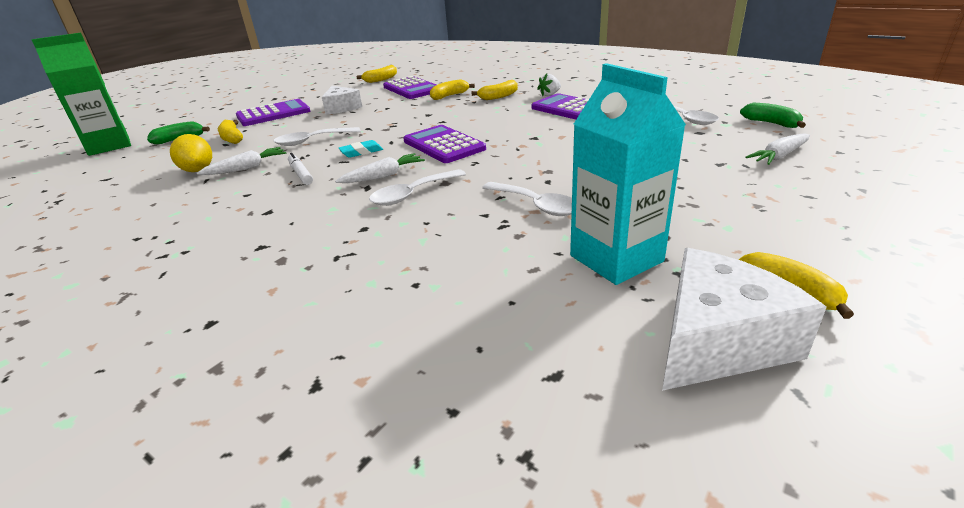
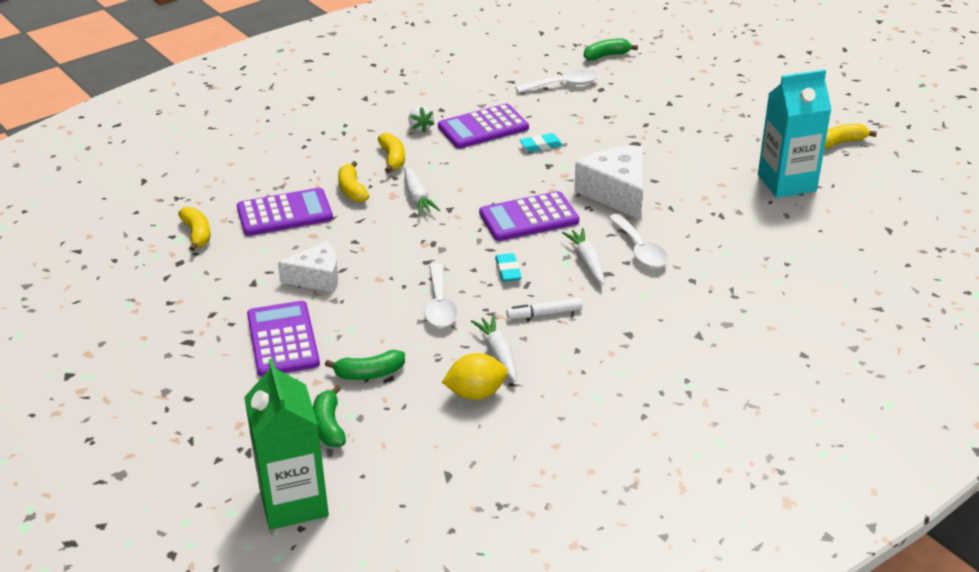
camera: 75 degrees left, 5 degrees up
yellow banana [218,120,243,144] -> green banana [325,350,405,380]
white spoon [482,182,572,216] -> none
white cheese [662,248,827,391] -> white cheese moved to [574,146,643,220]
white carrot [745,133,810,165] -> white carrot moved to [405,166,440,215]
none -> turquoise eraser [520,133,563,152]

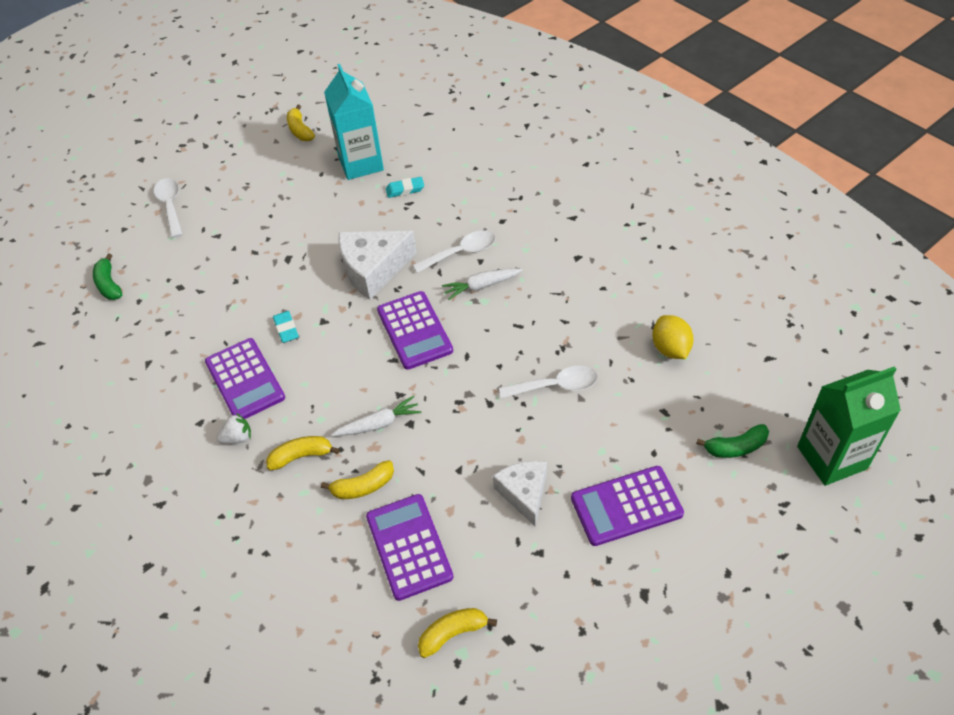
camera: 90 degrees left, 15 degrees up
green banana [325,350,405,380] -> none
white carrot [471,315,517,382] -> none
turquoise eraser [495,253,522,282] -> turquoise eraser moved to [386,177,424,198]
white marker [506,298,582,319] -> none
white spoon [515,69,598,93] -> white spoon moved to [154,178,183,238]

